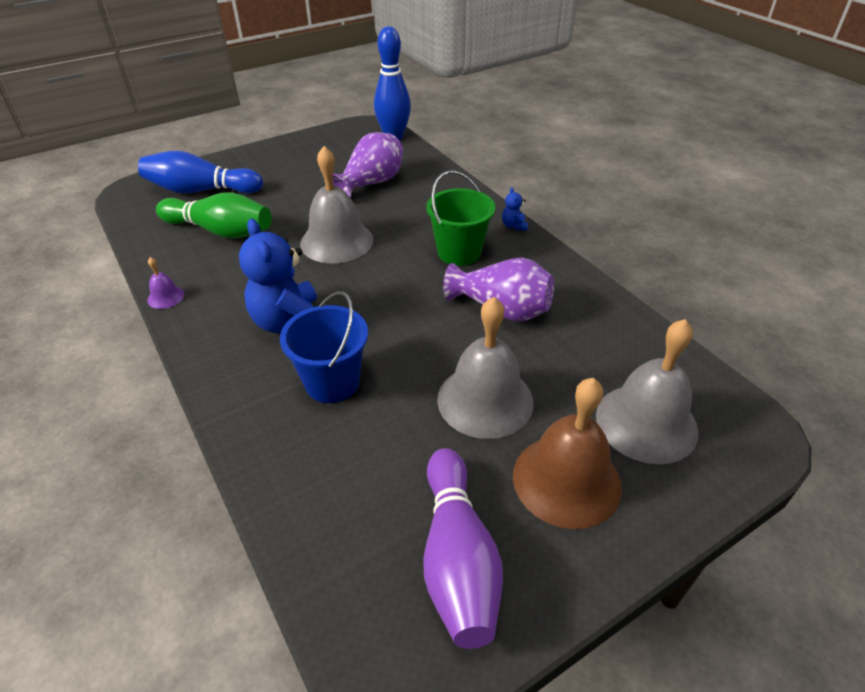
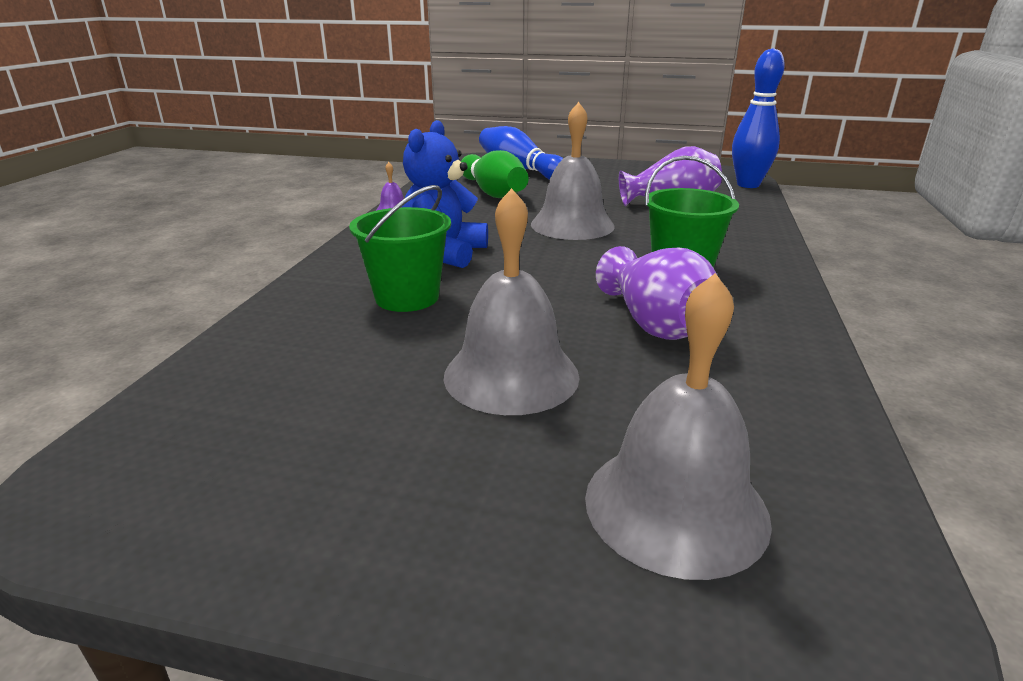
camera: 45 degrees right, 15 degrees down
blue bucket [280,291,368,403] -> green bucket [349,185,451,312]
purple bowling pin [423,448,503,649] -> none
blue teddy bear [502,187,528,231] -> none
brown bell [513,378,622,529] -> none

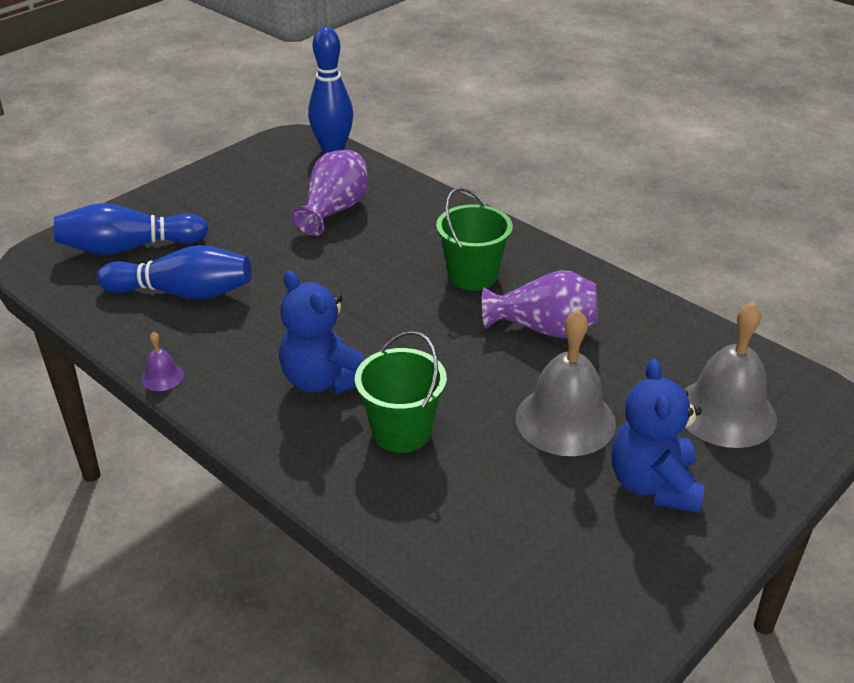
camera: 60 degrees left, 10 degrees up
green bowling pin [461,150,529,198] -> blue bowling pin [97,245,252,299]
grey bell [531,102,615,240] -> none
none -> blue teddy bear [612,359,705,513]

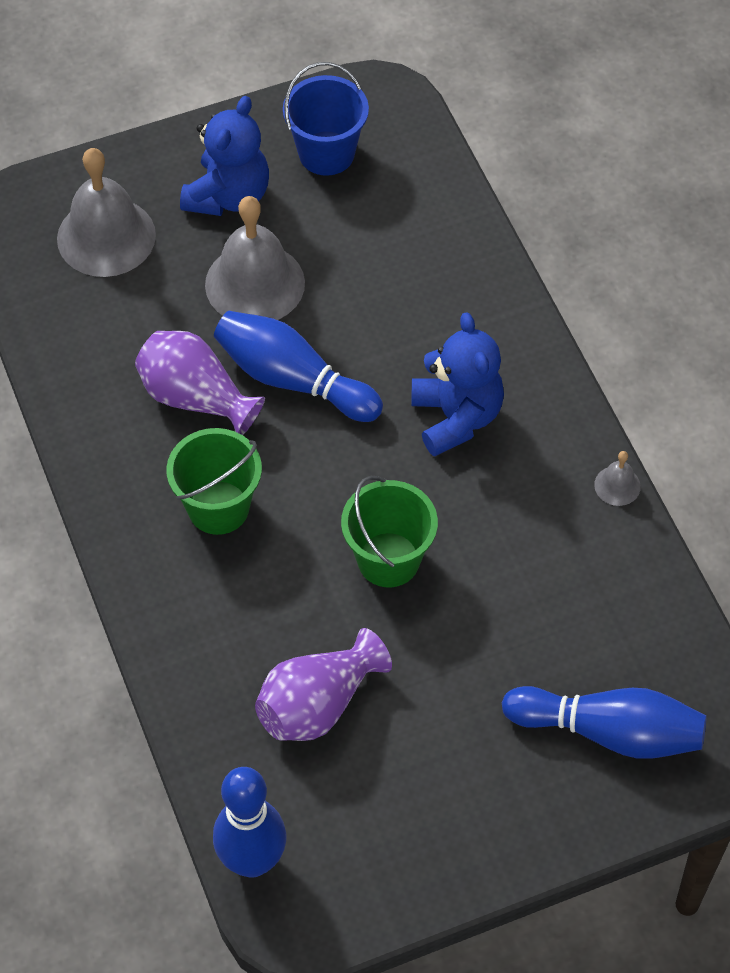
camera: 155 degrees left, 20 degrees up
blue bowling pin [97,245,252,299] -> blue bowling pin moved to [214,311,383,422]
purple bell [141,332,184,391] -> grey bell [594,451,641,506]
green bucket [355,331,447,453] -> green bucket moved to [341,476,438,587]
none -> blue bucket [283,62,369,176]

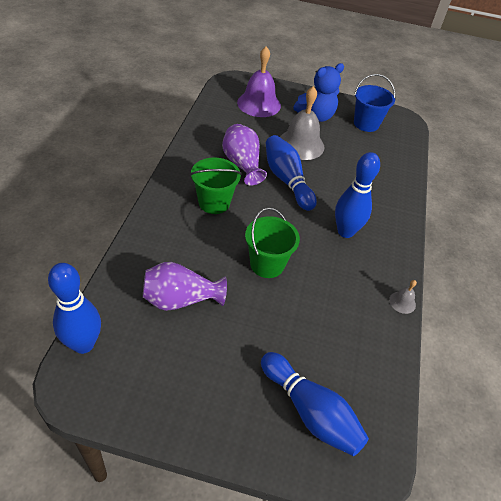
camera: 30 degrees right, 10 degrees down
grey bell [57,148,156,277] -> purple bell [237,46,281,117]
blue teddy bear [411,312,504,457] -> blue bowling pin [335,152,380,238]

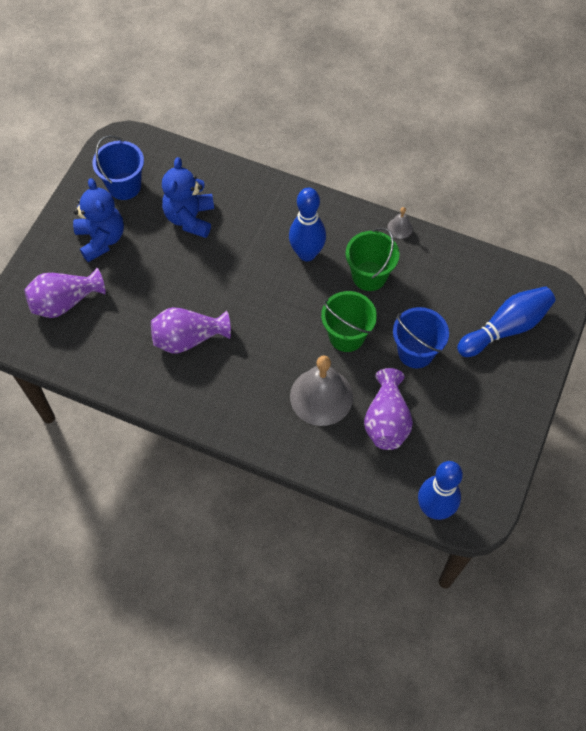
camera: 75 degrees left, 15 degrees up
green bucket [190,157,242,214] -> green bucket moved to [345,228,399,291]
purple bell [237,46,281,117] -> purple vase [24,268,106,318]
blue bowling pin [266,135,317,211] -> none
grey bell [280,86,324,160] -> grey bell moved to [290,356,353,426]
none -> blue teddy bear [162,157,214,238]
none -> blue bucket [393,307,449,368]

